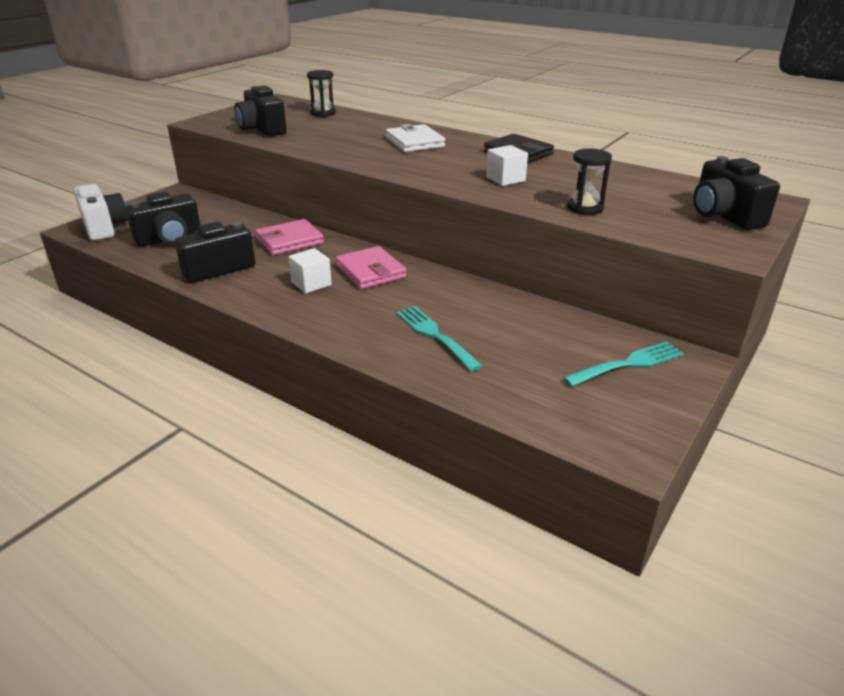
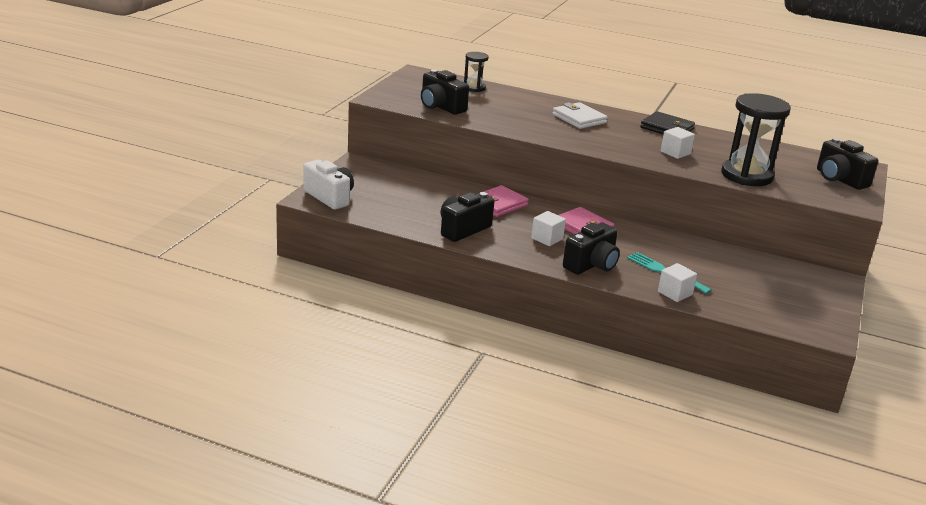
camera: 15 degrees left, 5 degrees down
black camera [126,191,200,247] -> black camera moved to [563,222,620,274]
turquoise fork [563,341,684,387] -> none
black hourglass [567,148,612,215] -> black hourglass [721,93,791,186], size x1.96
none -> white cube [658,263,697,302]

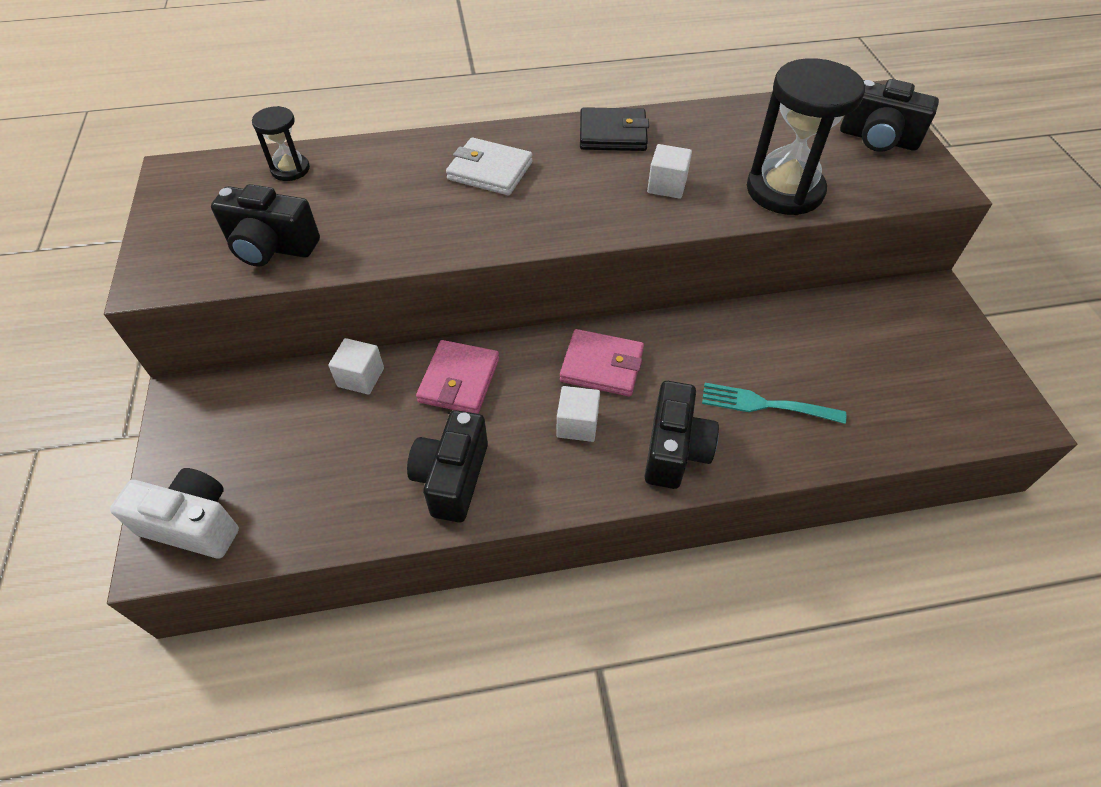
camera: 30 degrees left, 25 degrees up
white cube [658,263,697,302] -> white cube moved to [328,338,384,395]

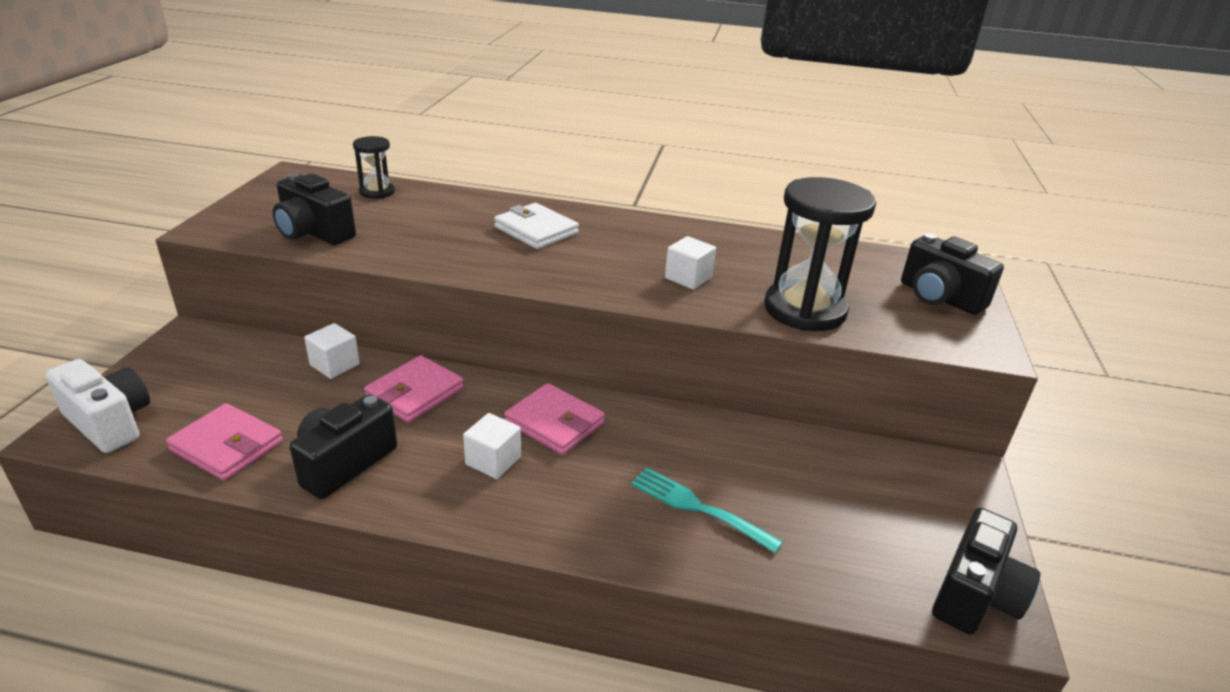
camera: 20 degrees right, 20 degrees down
black wallet [580,107,649,151] -> none
black camera [644,381,719,489] -> black camera moved to [932,508,1040,635]
none -> pink wallet [166,403,283,481]

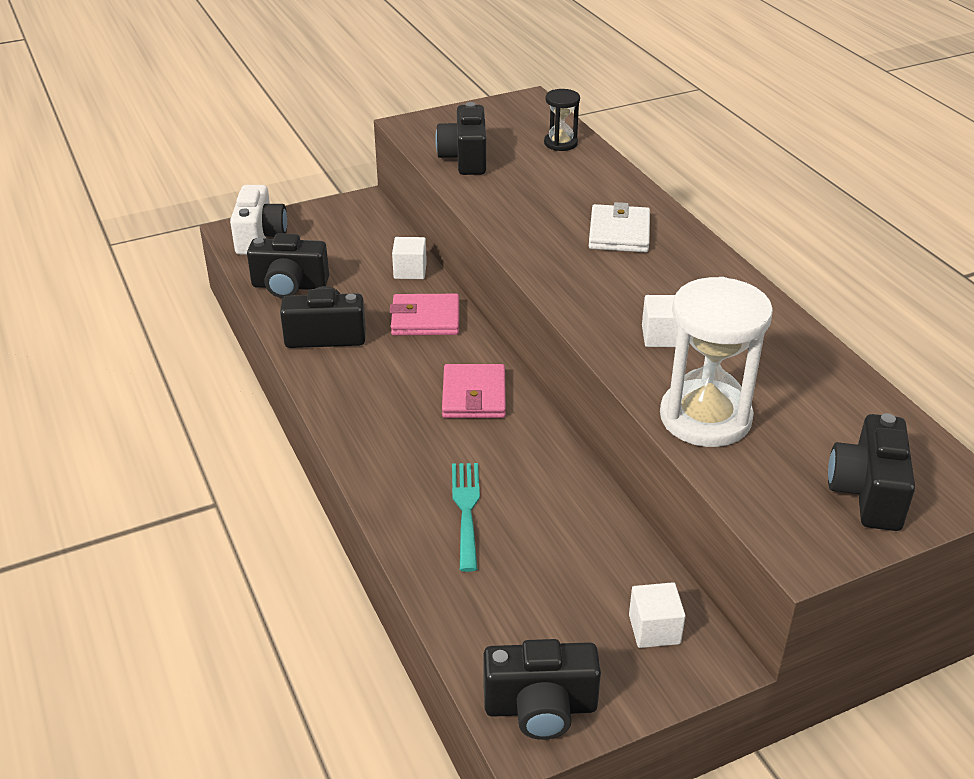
camera: 55 degrees right, 5 degrees up
pink wallet [166,403,283,481] -> black camera [247,233,329,298]
white cube [463,413,521,479] -> white cube moved to [629,582,686,648]
black hourglass [764,177,876,331] -> white hourglass [660,277,773,447]

